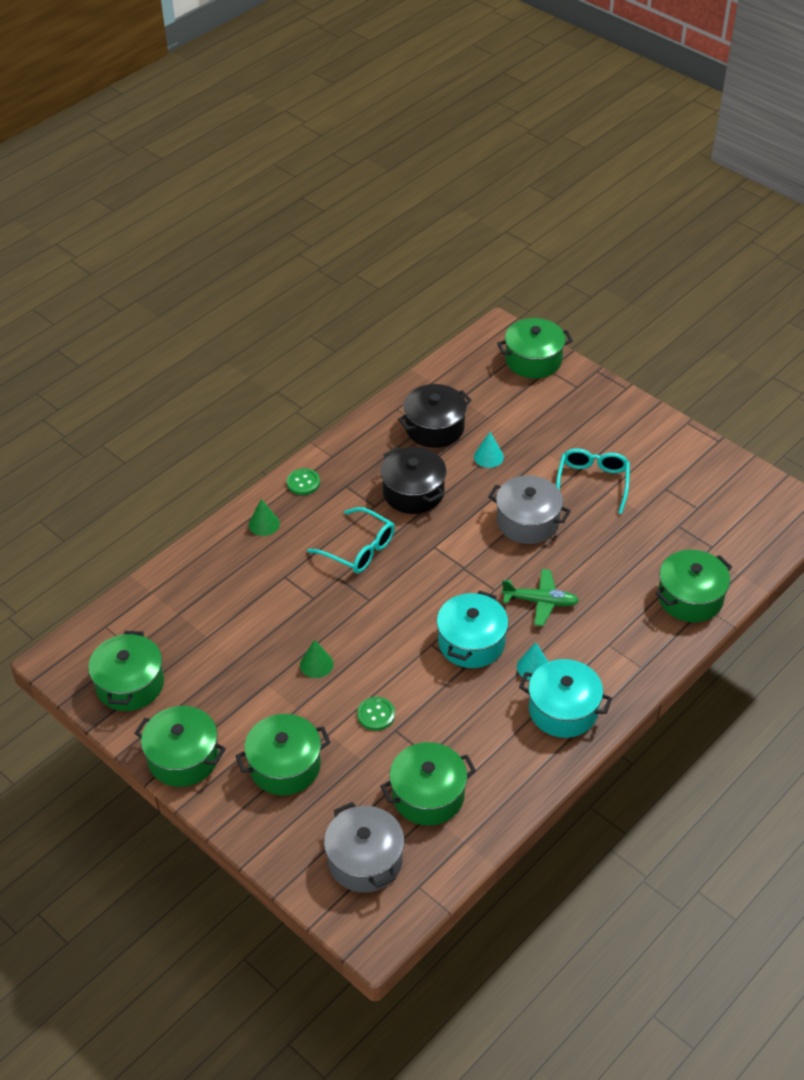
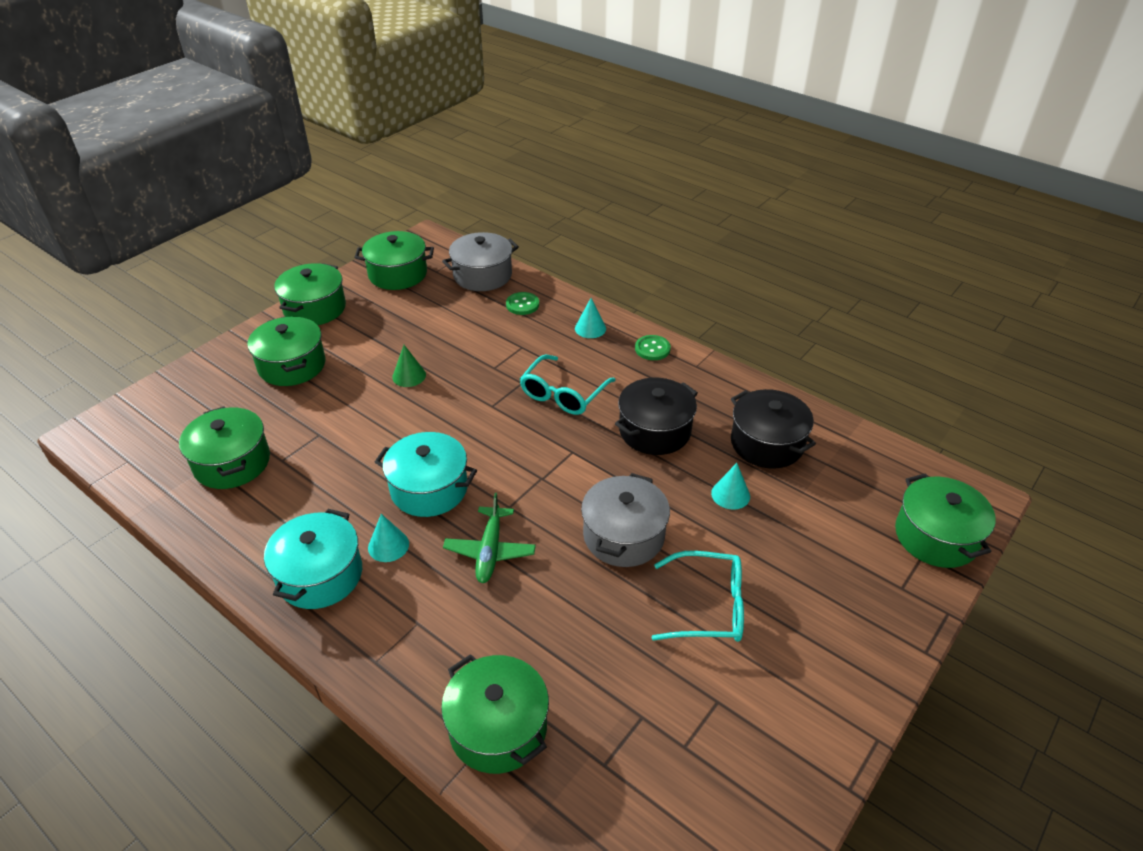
camera: 85 degrees right, 5 degrees down
green cone [249,499,280,536] -> turquoise cone [575,298,606,338]
grey pot [324,802,404,893] -> grey pot moved to [442,232,519,291]
green button [357,697,395,731] -> green button moved to [506,292,539,315]

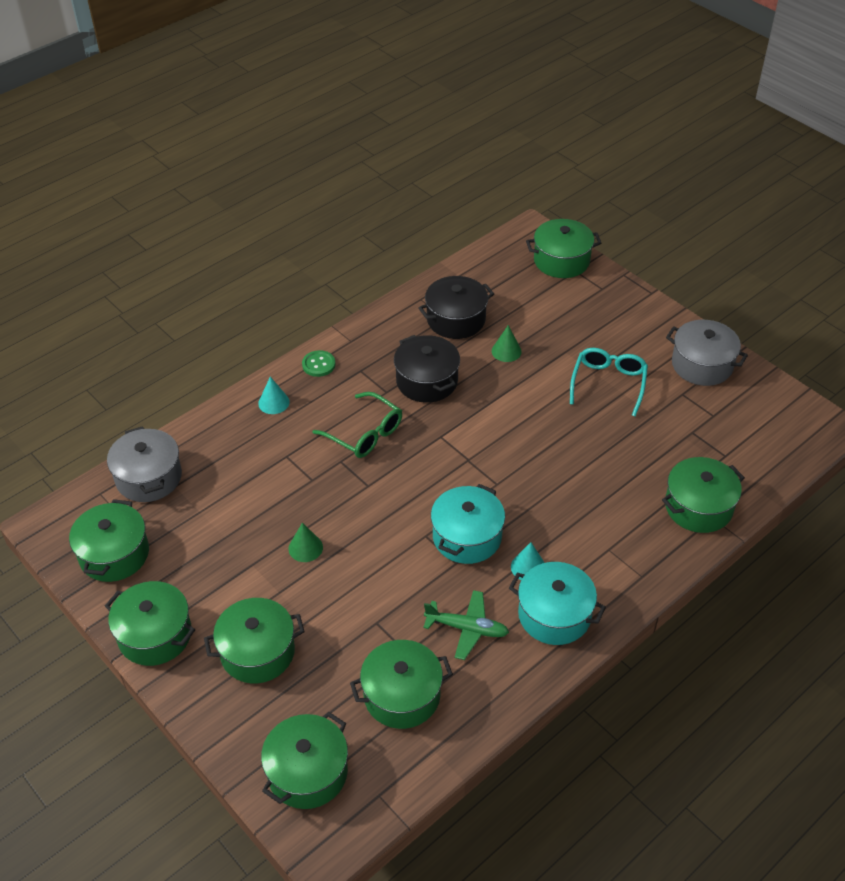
camera: 80 degrees left, 5 degrees up
green plane [443,493,536,583] -> green plane moved to [423,590,509,660]
green button [506,292,539,315] -> none
turquoise glasses [520,355,616,415] -> green glasses [312,392,402,458]
grey pot [581,473,670,567] -> grey pot moved to [666,320,748,386]
turquoise cone [711,463,750,510] -> green cone [492,325,522,362]
none -> green pot [261,712,348,809]

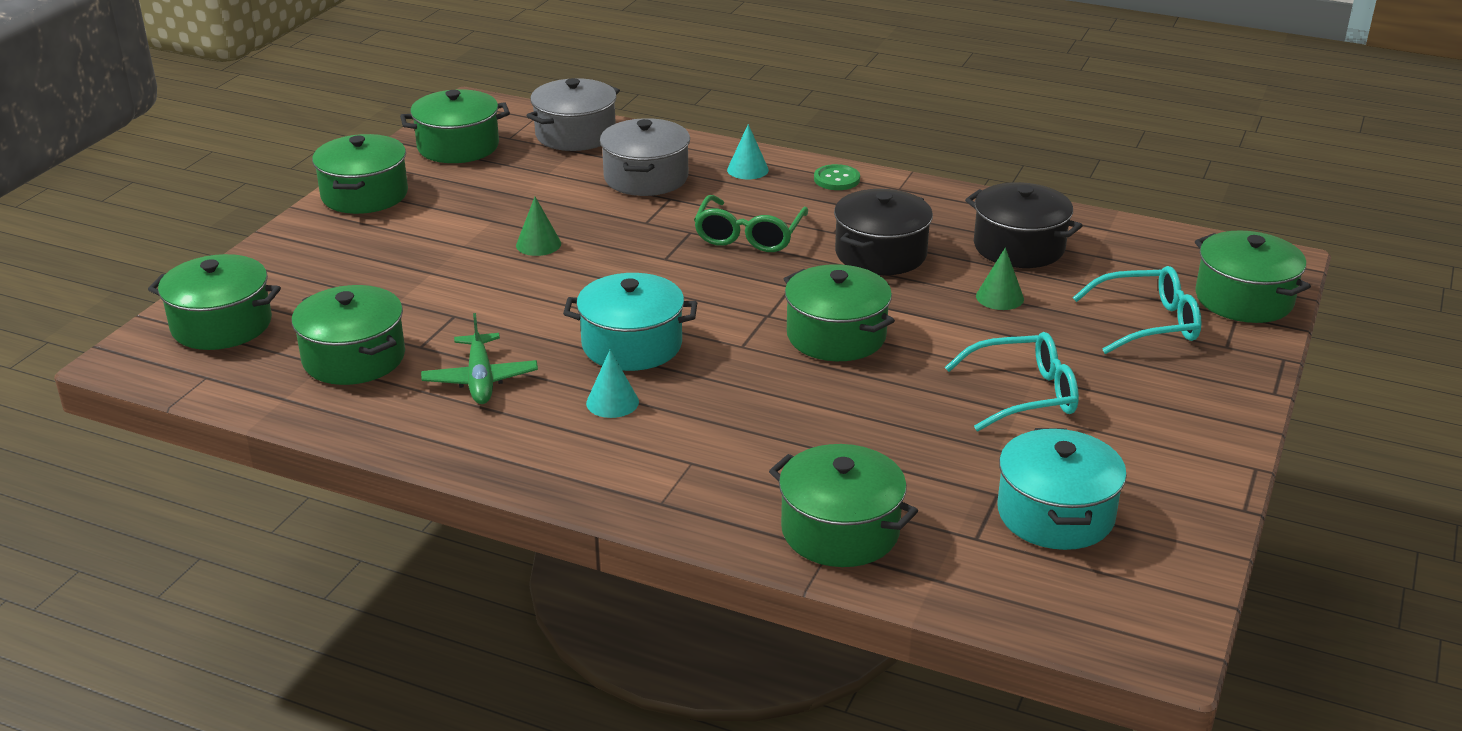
camera: 65 degrees right, 15 degrees down
green pot [204,598,305,683] -> green pot moved to [784,264,895,361]
turquoise pot [509,562,606,645] -> turquoise pot moved to [997,428,1127,550]
grey pot [666,320,748,386] -> grey pot moved to [600,118,690,196]
none -> turquoise glasses [1073,266,1202,354]

